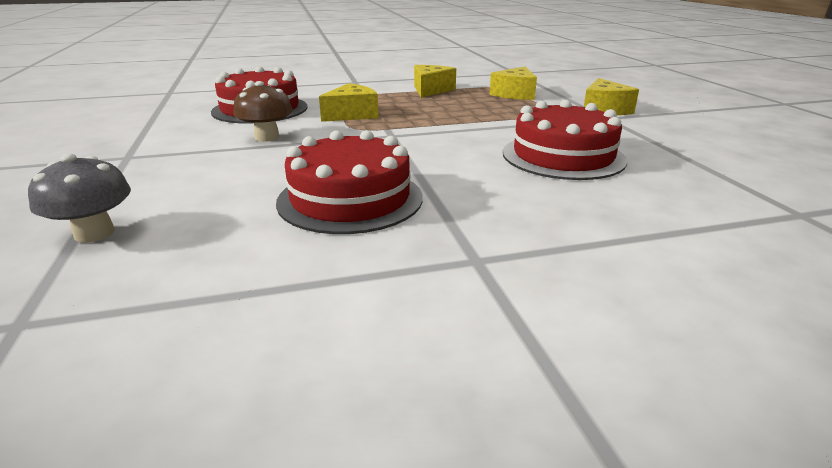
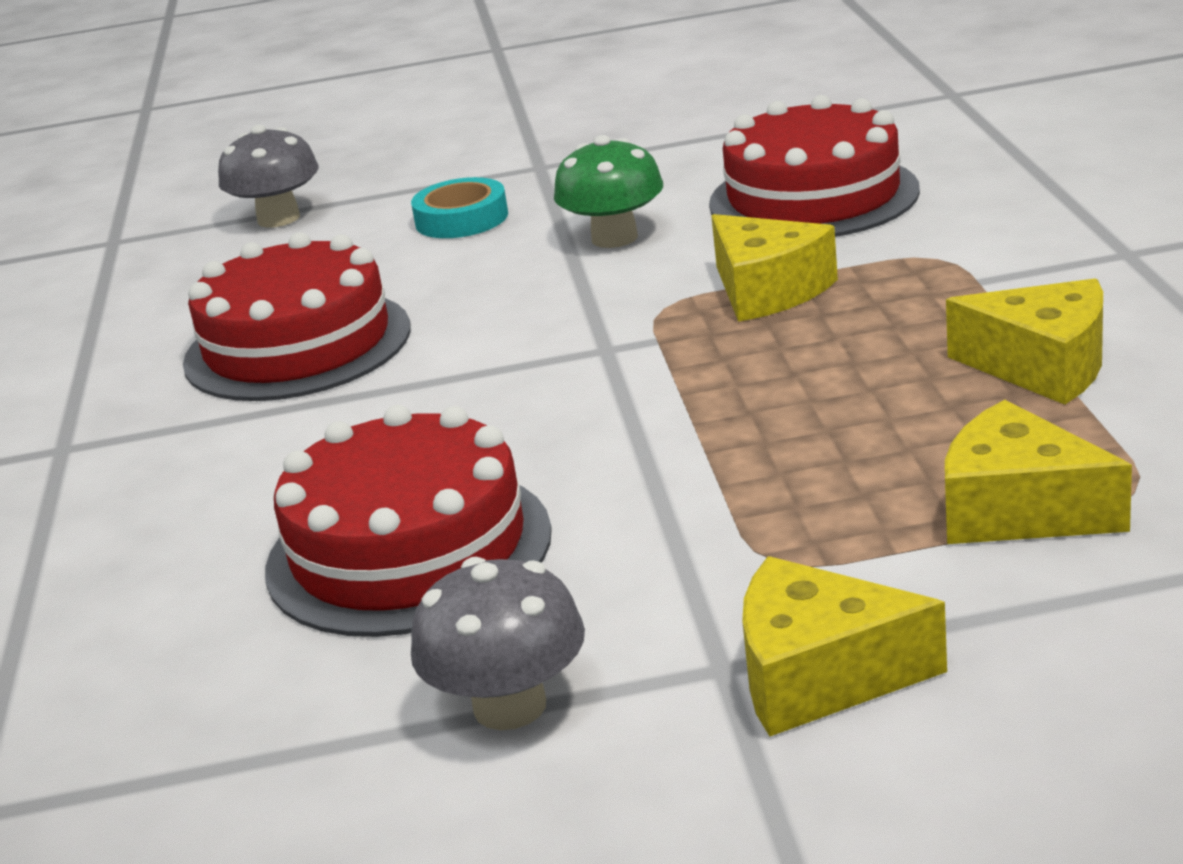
camera: 100 degrees right, 0 degrees up
brown mushroom [233,81,293,142] -> green mushroom [554,135,663,248]
none -> turquoise tape [411,177,508,238]
none -> grey mushroom [411,557,585,730]

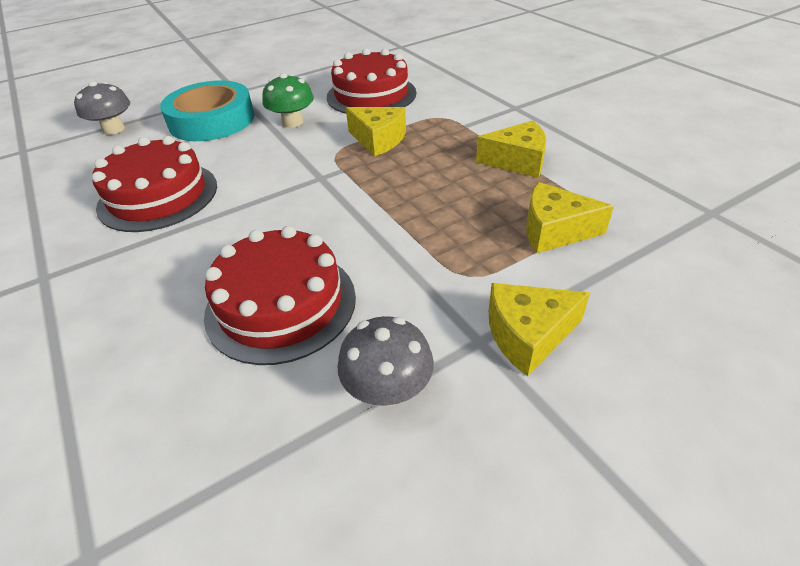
camera: 25 degrees left, 15 degrees up
turquoise tape [411,177,508,238] -> turquoise tape [160,80,254,141], size x1.91

